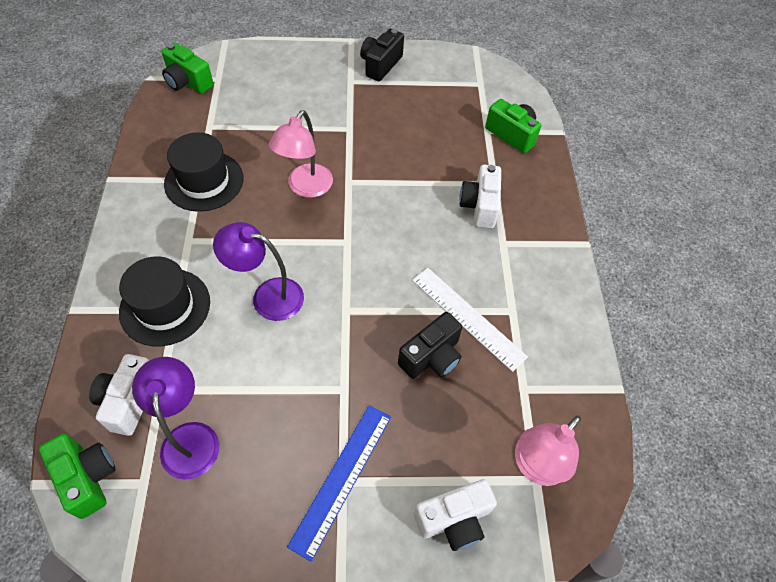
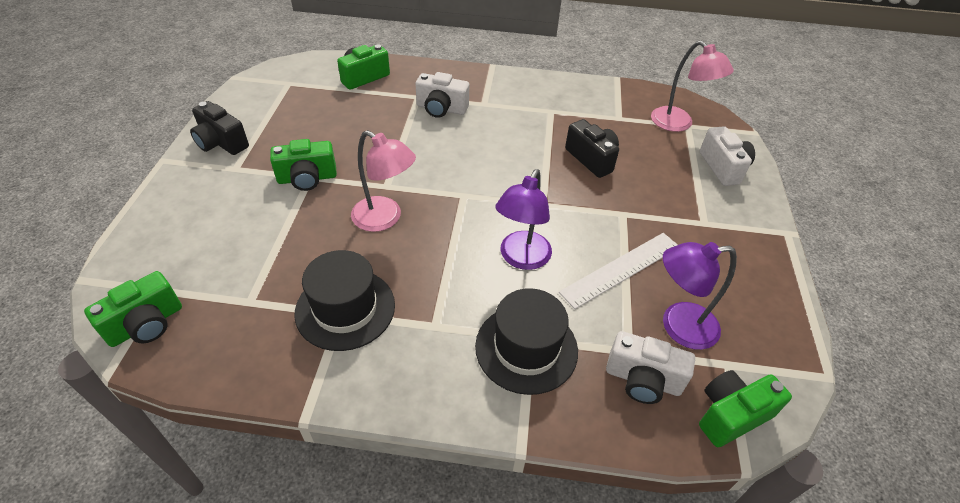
camera: 80 degrees left, 10 degrees down
blue ruler [287,405,391,562] -> none
white ruler [412,268,528,372] -> white ruler moved to [559,233,678,309]
none -> green camera [270,139,337,191]

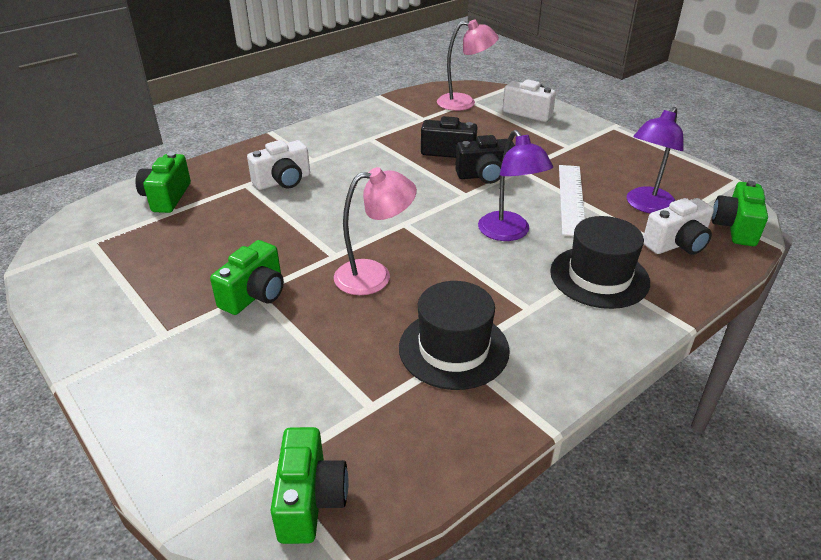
camera: 45 degrees left, 10 degrees down
black camera [190,101,249,155] -> black camera moved to [455,135,515,184]

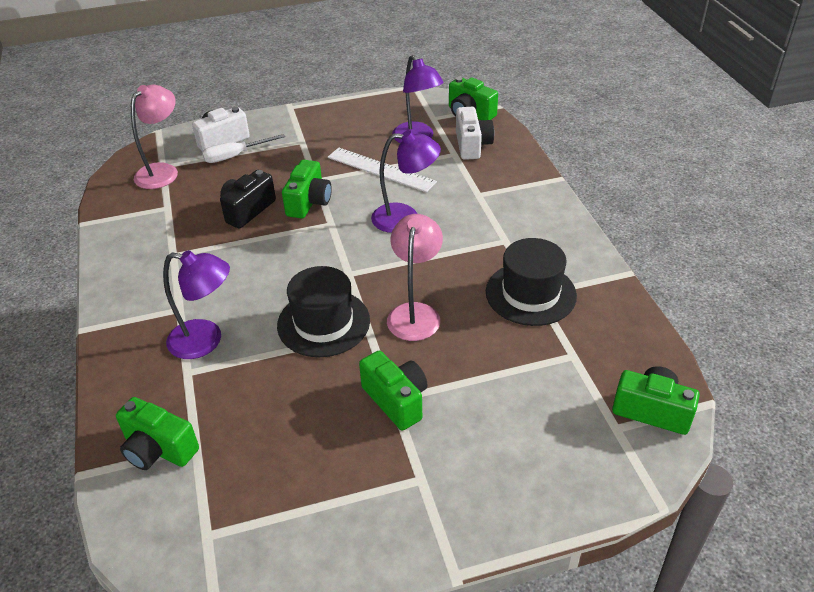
camera: 65 degrees left, 5 degrees up
white camera [247,140,310,190] -> purple lamp [163,250,230,359]
black camera [455,135,515,184] -> green camera [282,160,332,219]
black hat [550,216,650,309] -> black hat moved to [277,266,370,357]
none -> white screwdriver [202,134,285,163]

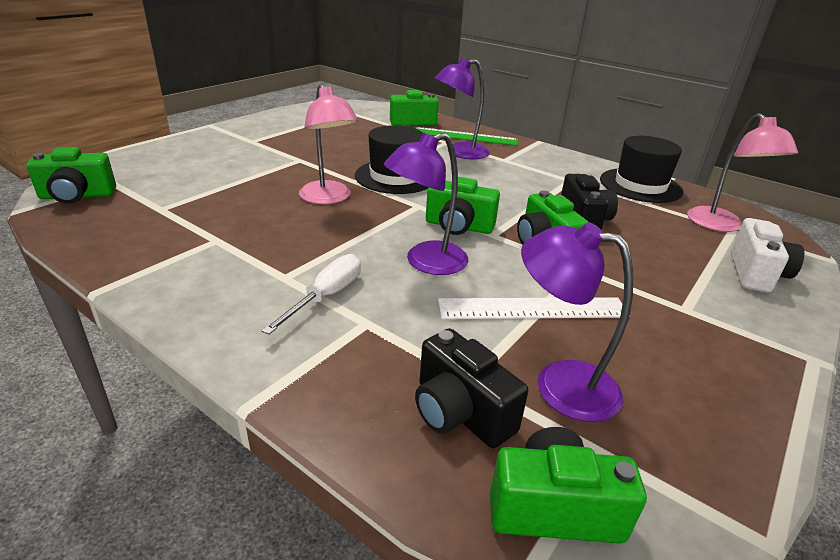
camera: 140 degrees right, 10 degrees down
white screwdriver [202,134,285,163] -> white screwdriver moved to [261,254,361,335]
green camera [359,351,428,430] -> green camera moved to [426,177,500,235]
white camera [456,107,494,160] -> black camera [415,328,528,448]
black hat [486,238,577,326] -> black hat moved to [600,136,683,203]
none -> green ruler [414,127,518,146]

